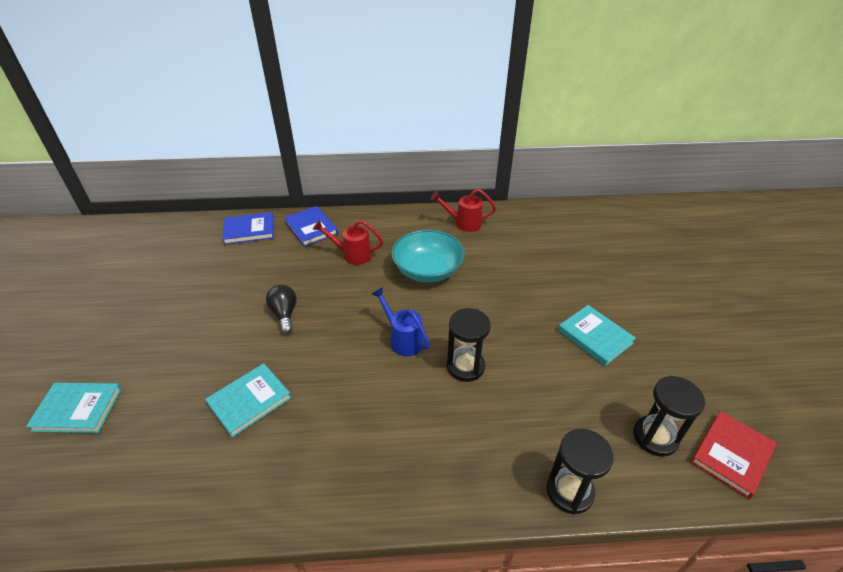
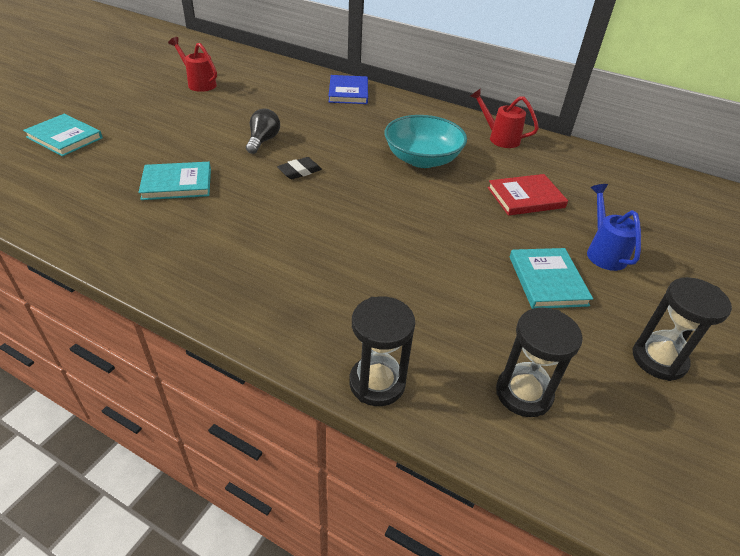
camera: 30 degrees right, 0 degrees up
blue book [222,212,274,245] -> none
red watering can [313,220,383,265] -> red watering can moved to [168,37,217,92]
blue watering can [372,287,430,356] -> blue watering can moved to [587,184,641,271]
black hourglass [447,308,491,382] -> black hourglass moved to [632,277,732,381]
red book [691,411,777,499] -> red book moved to [487,174,568,216]
none -> black eraser [277,157,322,179]

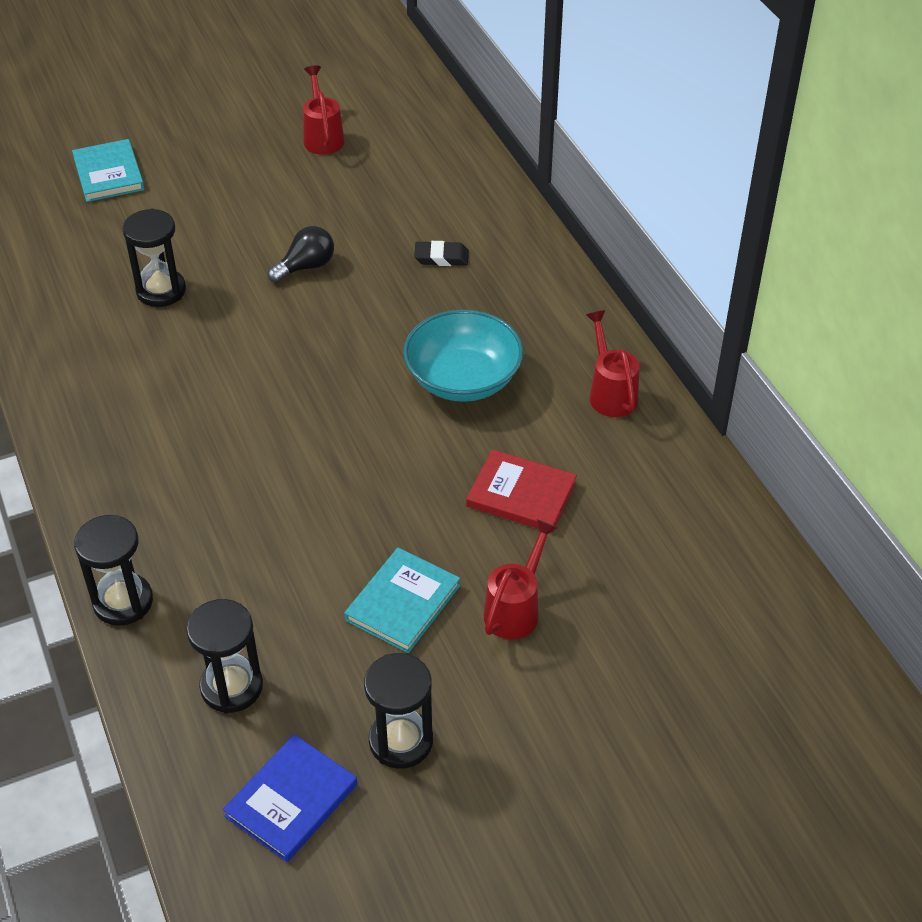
camera: 40 degrees right, 5 degrees up
turquoise book [138,162,211,200] -> black hourglass [123,208,186,307]
black eraser [277,157,322,179] -> black eraser moved to [414,241,469,266]
blue book [329,75,368,104] -> blue book moved to [223,734,357,862]
blue watering can [587,184,641,271] -> red watering can [484,519,558,639]

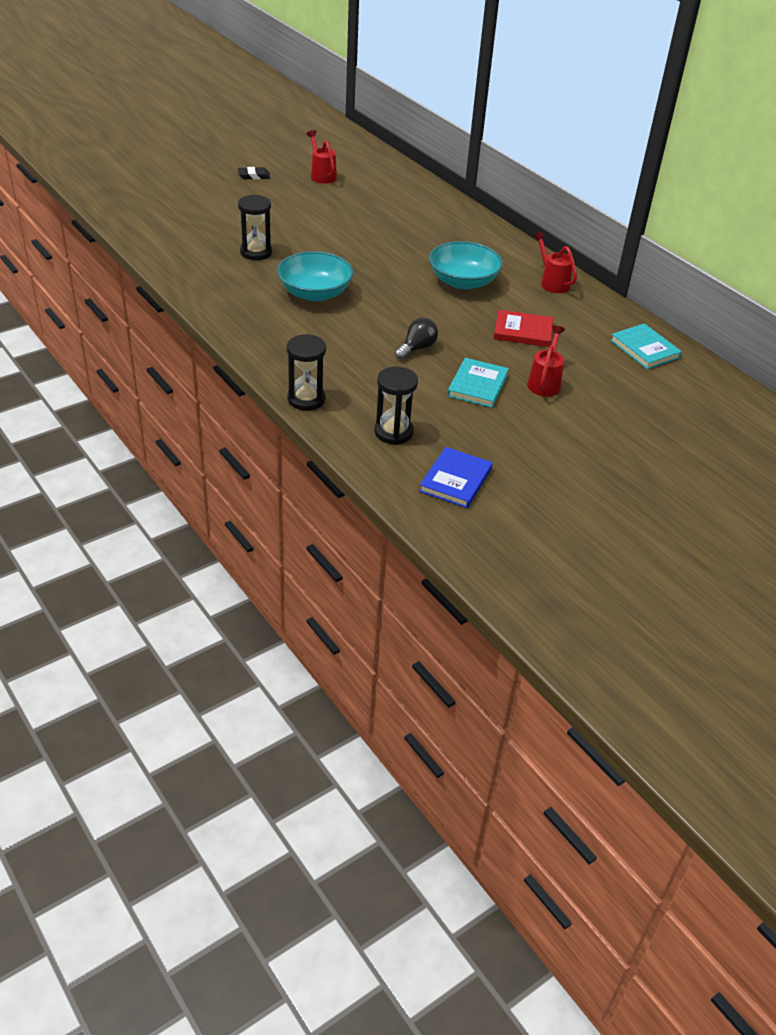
camera: 15 degrees left, 5 degrees down
turquoise book [72,139,145,202] -> turquoise book moved to [610,323,682,369]
black light bulb [268,226,334,283] -> black light bulb moved to [395,318,438,360]
black hourglass [364,653,433,769] -> none
black eraser [414,241,469,266] -> black eraser moved to [238,167,270,180]
none -> turquoise bowl [277,251,353,302]

